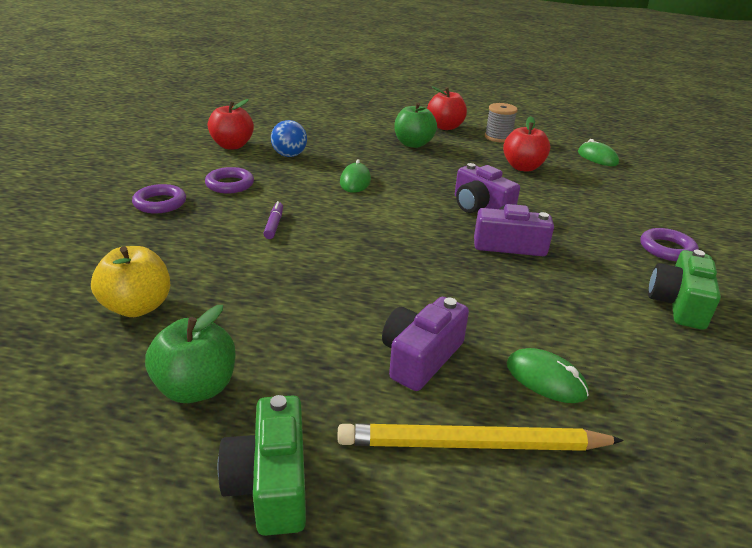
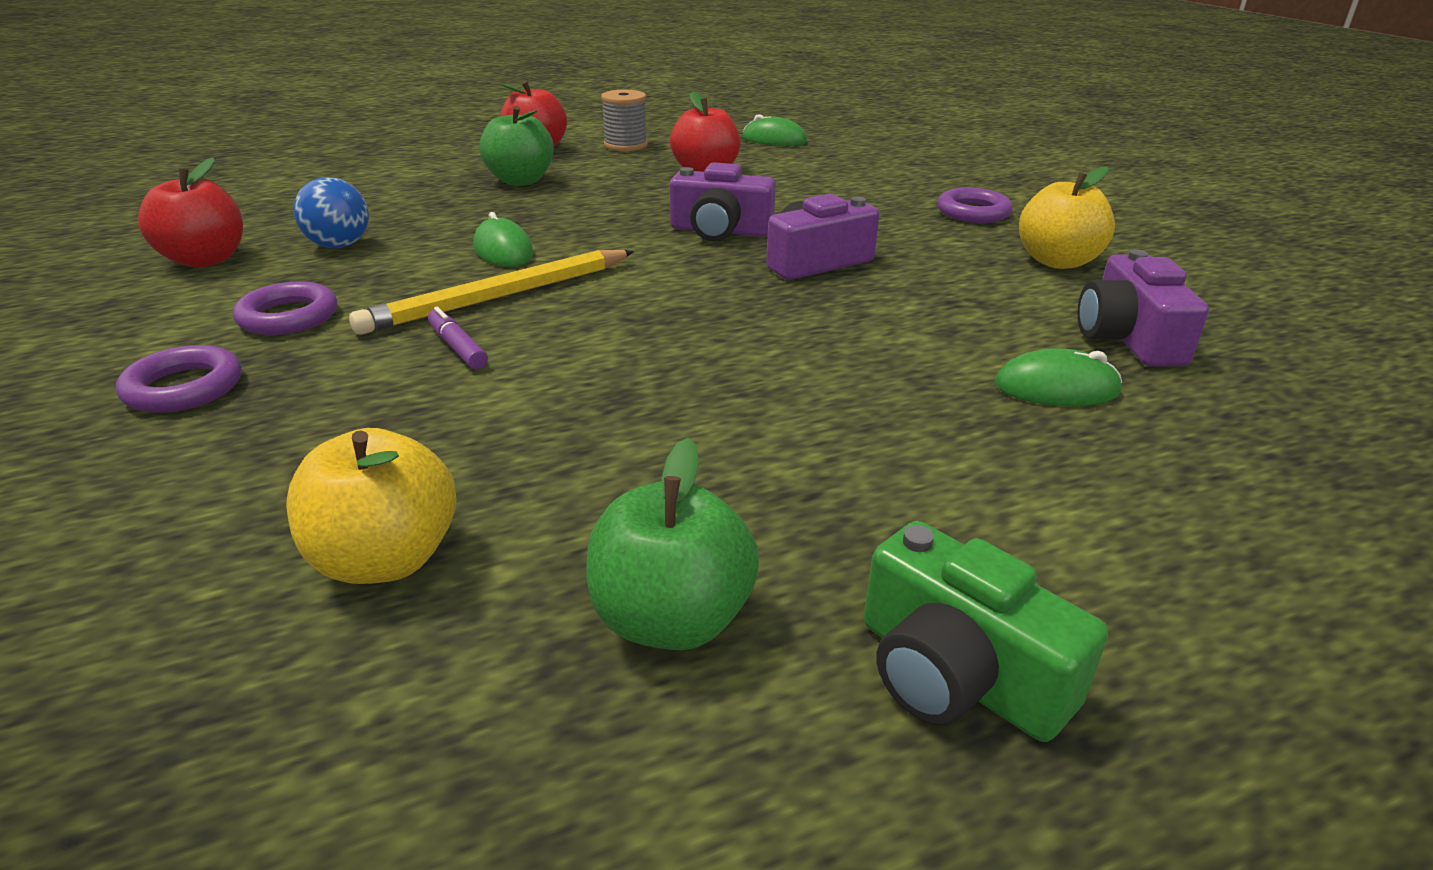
camera: 35 degrees left, 0 degrees up
yellow pencil [337,423,624,451] -> yellow pencil moved to [349,250,634,335]
purple camera [382,297,469,391] -> purple camera moved to [1077,249,1209,366]
green camera [648,250,721,330] -> yellow apple [1019,166,1115,269]

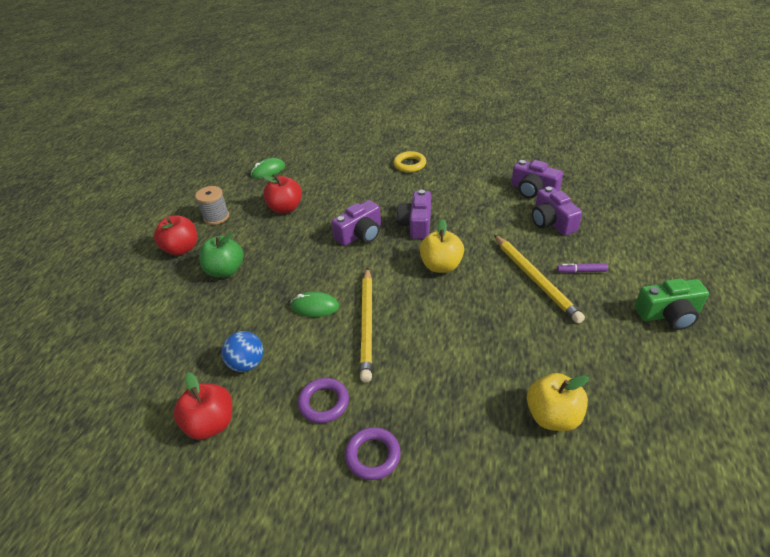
camera: 50 degrees left, 10 degrees up
purple marker [428,307,488,369] -> purple marker moved to [557,263,608,273]
green apple [587,438,759,650] -> none
purple ring [937,188,1013,223] -> yellow ring [393,151,426,172]
green mouse [995,348,1122,406] -> purple camera [532,187,582,235]
yellow apple [1019,166,1115,269] -> yellow apple moved to [420,219,464,273]
none -> yellow pencil [494,235,585,324]

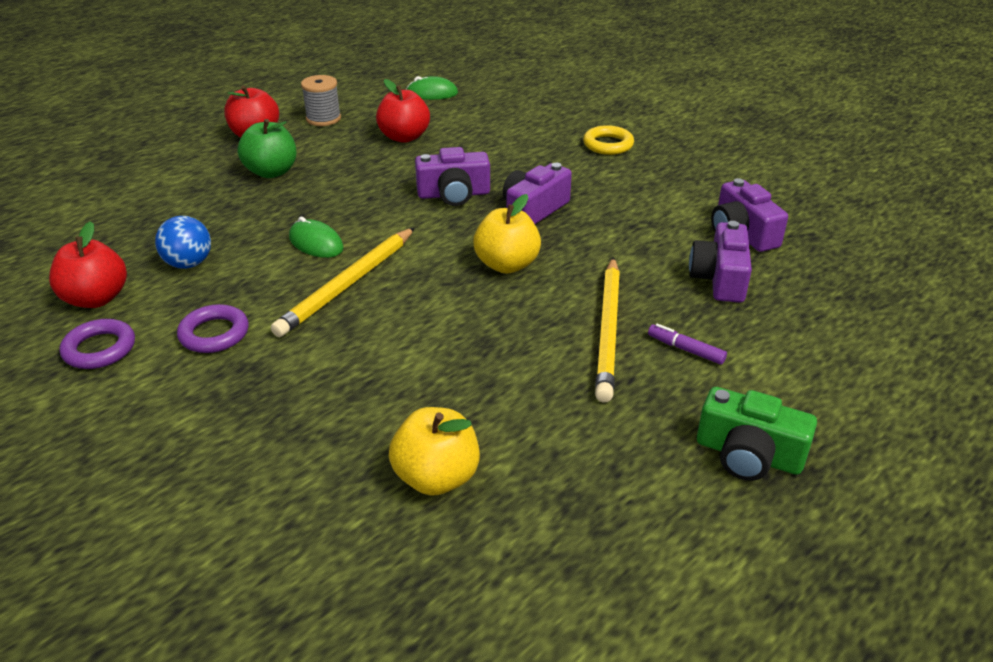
camera: 30 degrees right, 5 degrees down
purple ring [345,427,401,480] -> purple ring moved to [60,319,135,369]

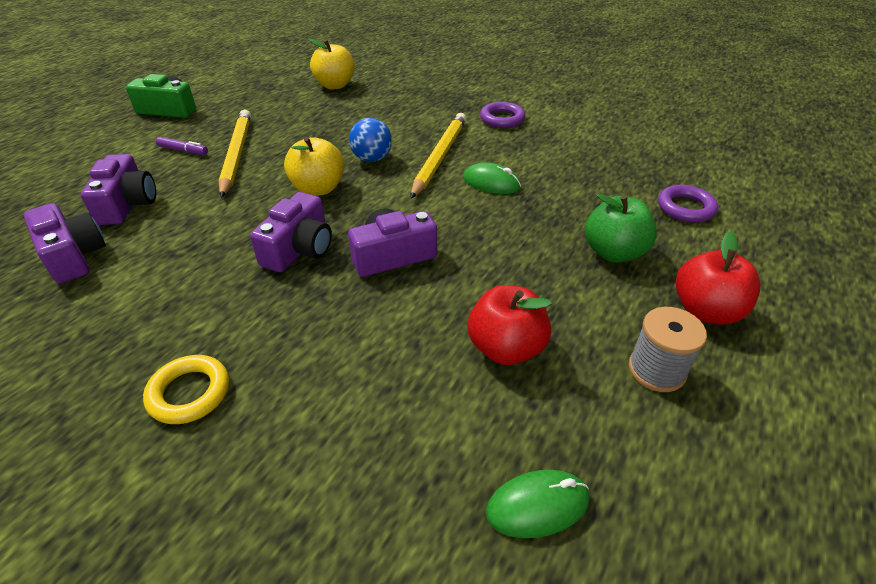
camera: 165 degrees right, 5 degrees up
red apple [49,221,127,308] -> none
purple ring [60,319,135,369] -> purple ring moved to [658,185,718,223]
blue ball [155,216,211,269] -> blue ball moved to [349,118,392,162]

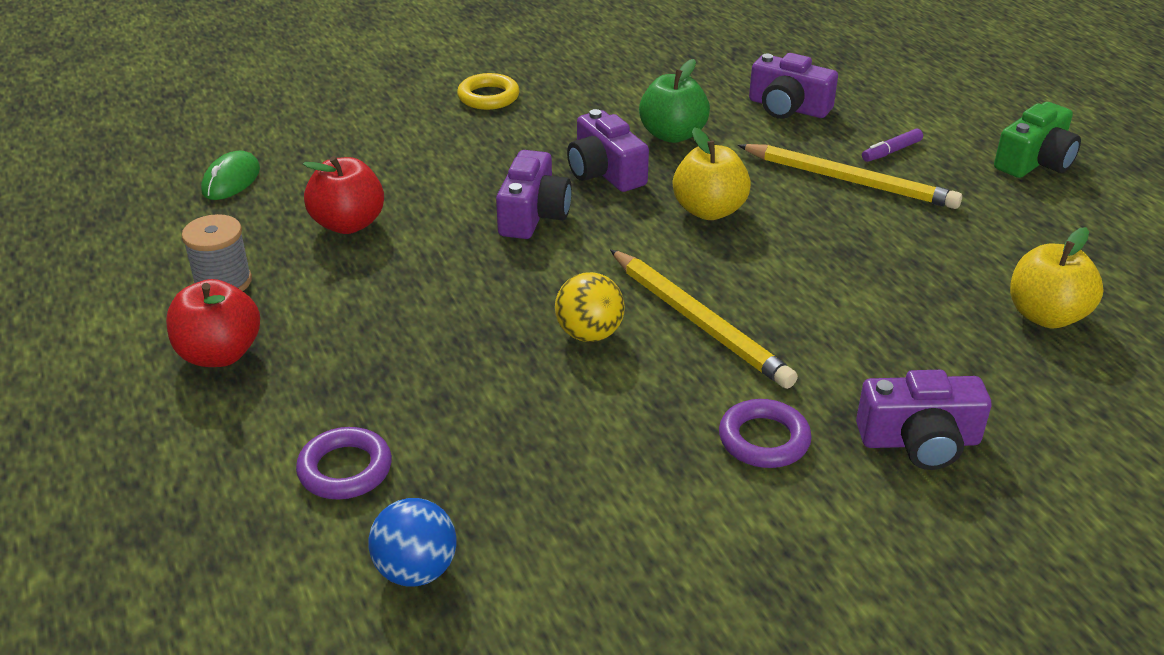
camera: 125 degrees right, 5 degrees down
purple camera [24,203,106,284] -> purple camera moved to [856,370,992,470]
blue ball [349,118,392,162] -> blue ball moved to [368,498,456,586]
green mouse [463,162,521,194] -> yellow ball [555,272,625,342]
green apple [585,194,657,263] -> green apple moved to [639,59,710,143]

